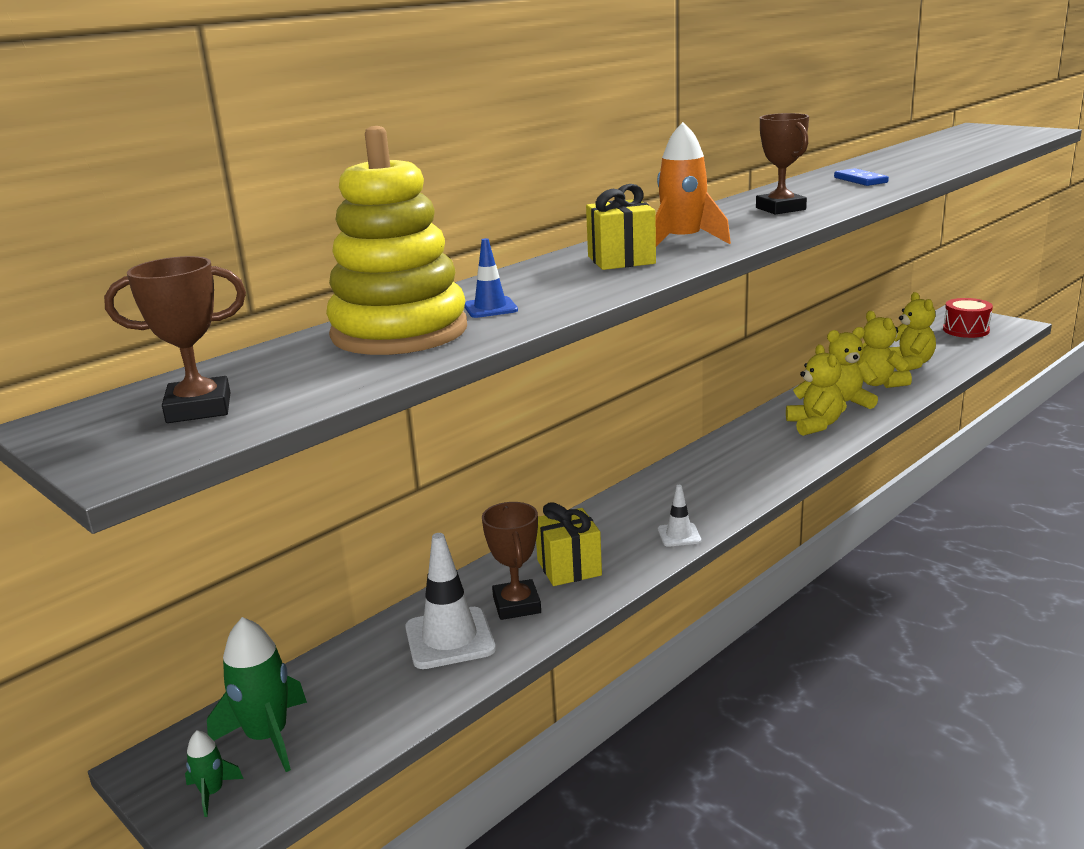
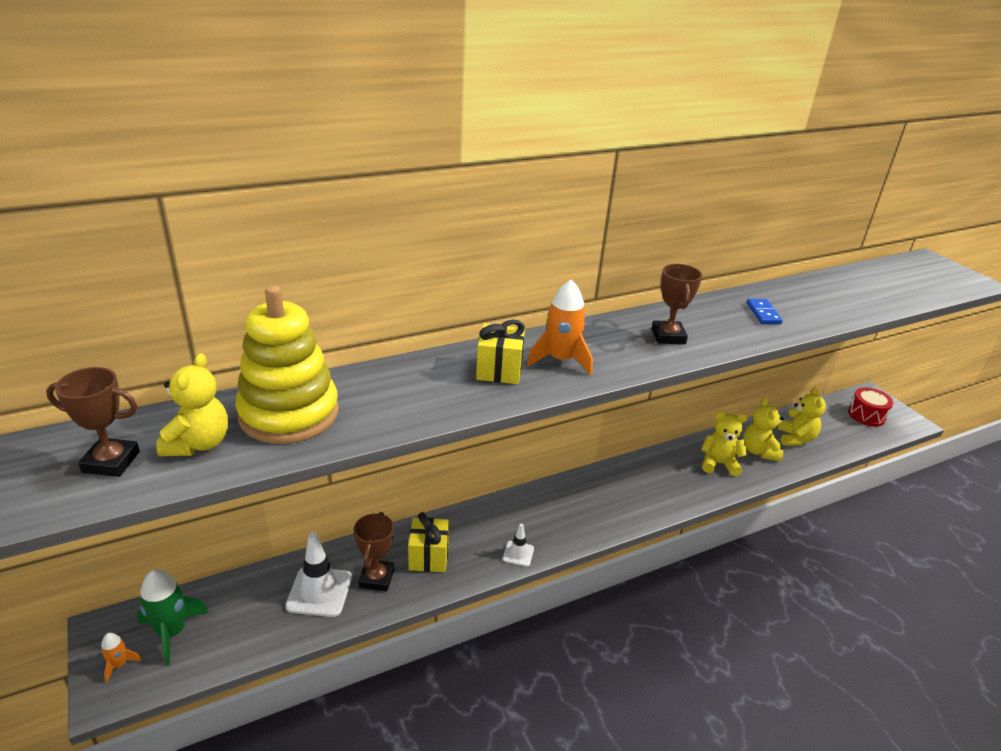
camera: 15 degrees right, 10 degrees up
green rocket [185,730,244,817] -> orange rocket [101,633,142,683]
blue traffic cone [464,238,518,318] -> none
yellow teddy bear [786,344,843,436] -> yellow teddy bear moved to [156,353,228,456]

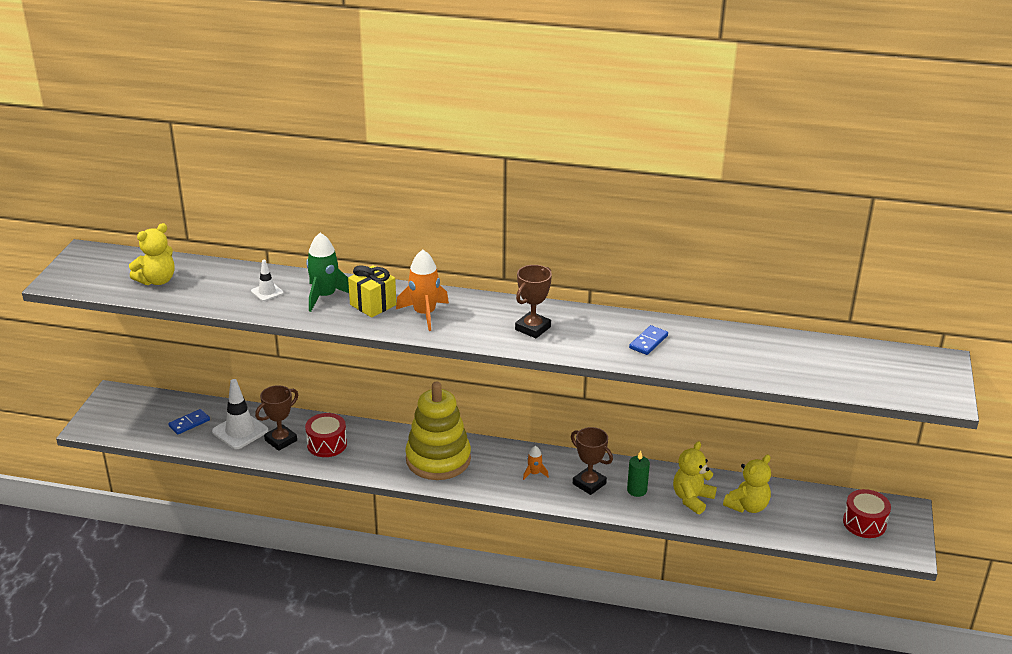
camera: 40 degrees right, 0 degrees up
brown trophy [46,367,140,477] -> brown trophy moved to [571,427,613,495]
orange rocket [101,633,142,683] -> orange rocket moved to [523,446,549,480]
green rocket [137,569,209,666] -> green rocket moved to [306,233,349,312]
yellow stacking toy [235,285,339,444] -> yellow stacking toy moved to [405,382,471,480]
yellow gift [408,512,449,572] -> red drum [305,413,347,457]
white traffic cone [503,524,534,567] -> white traffic cone moved to [251,260,284,301]
yellow teddy bear [701,411,748,476] -> green candle [627,450,650,497]
none -> blue domino [168,409,210,435]

